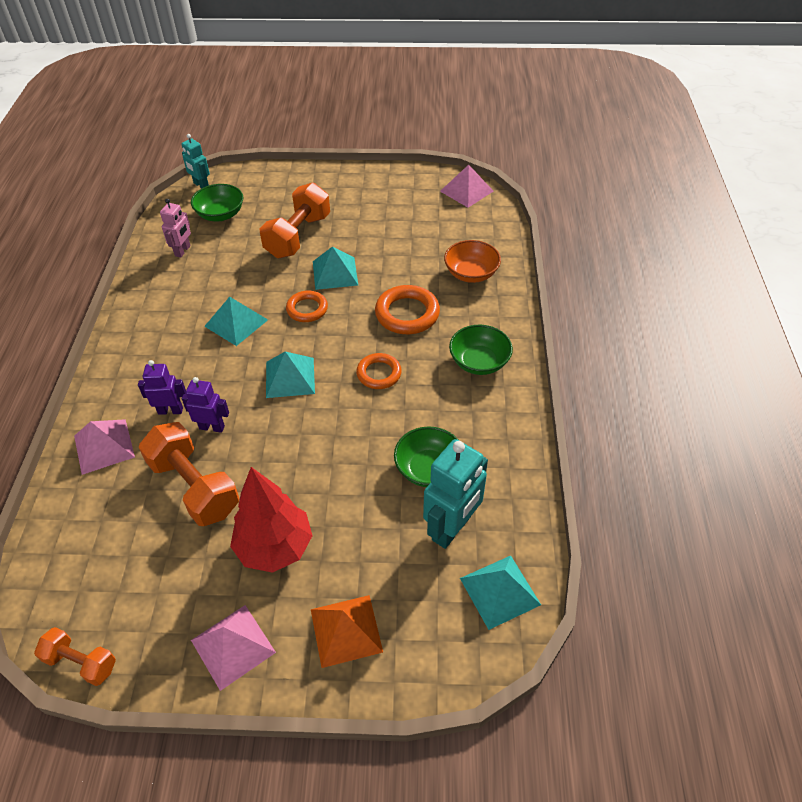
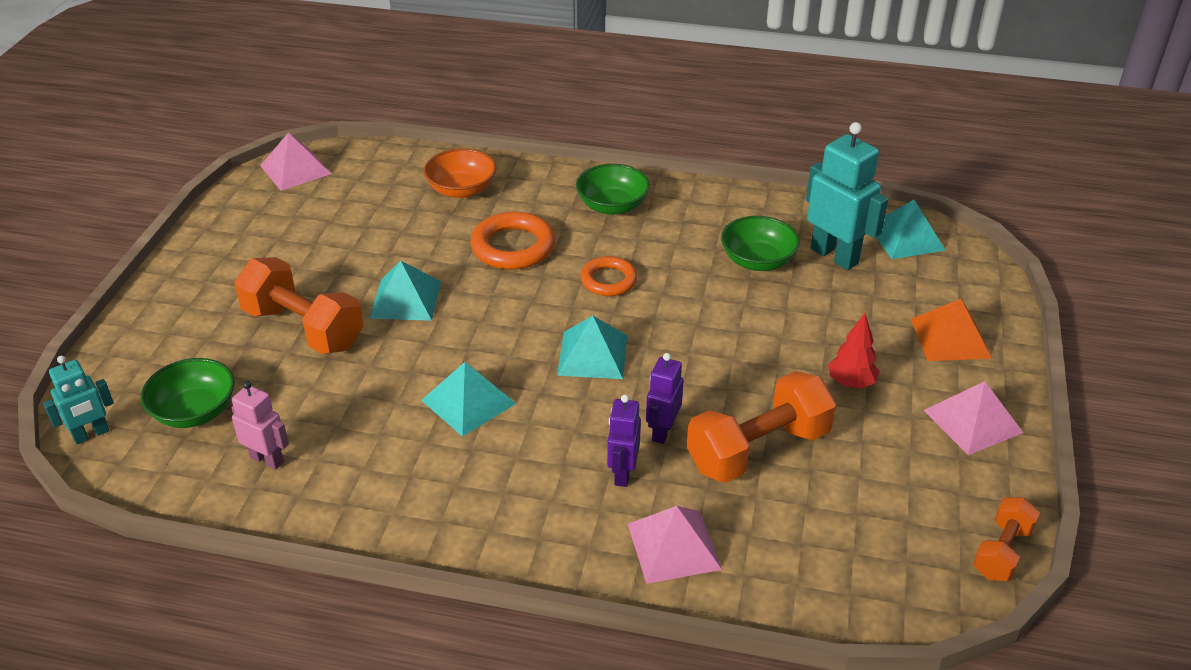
camera: 80 degrees left, 10 degrees down
red tree [230,467,313,573] -> red tree [828,313,880,389], size x0.55
orange ring [286,291,328,322] -> none

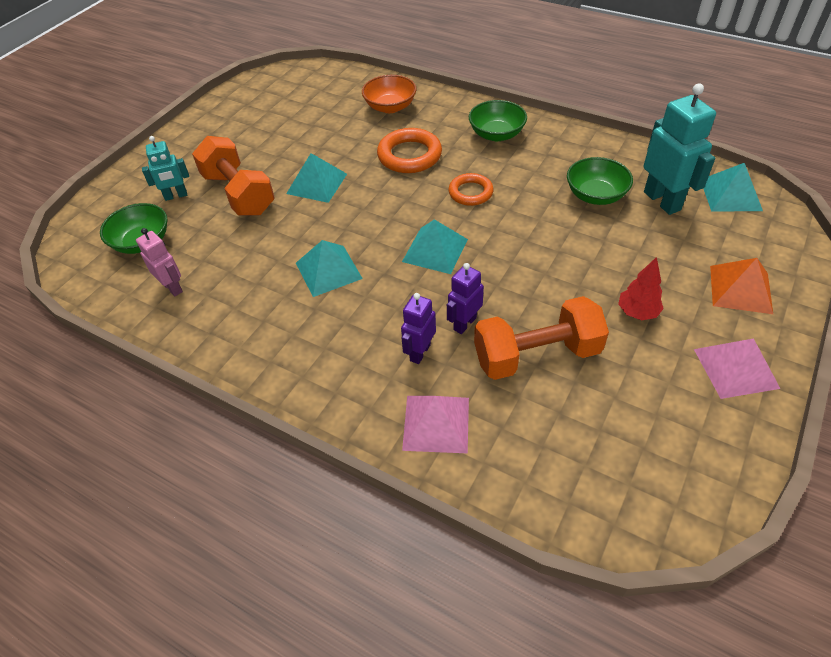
camera: 20 degrees right, 10 degrees up
turquoise robot [43,356,114,444] -> turquoise robot moved to [142,136,189,201]
pink pyramid [260,133,331,191] -> none
orange dumbbell [973,497,1040,581] -> none

